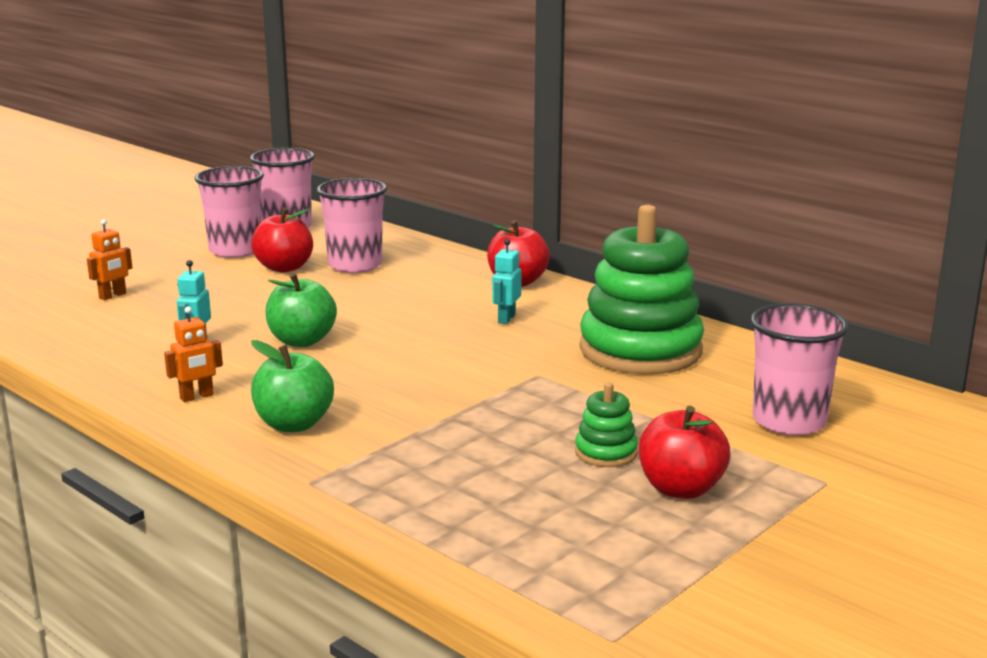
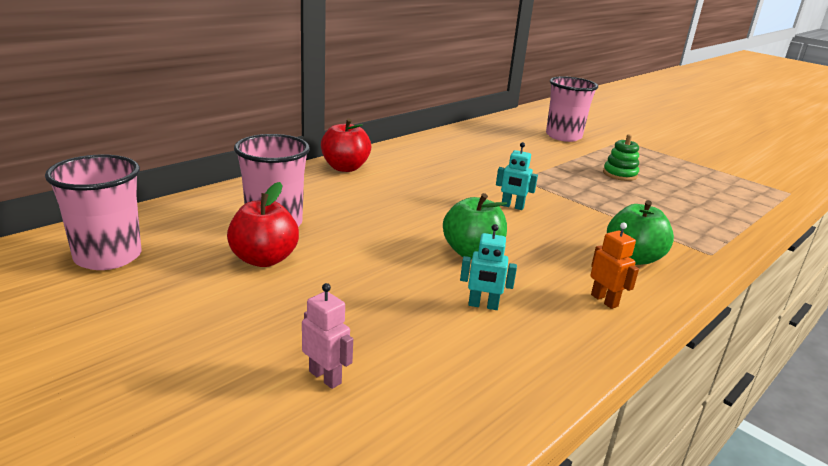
camera: 90 degrees left, 5 degrees up
orange robot [87,219,132,300] -> pink robot [302,283,353,389]
pink cup [195,166,264,258] -> none
turquoise robot [492,239,522,324] -> turquoise robot moved to [496,142,538,210]
green stacking toy [580,205,704,374] -> none
red apple [639,406,731,499] -> none

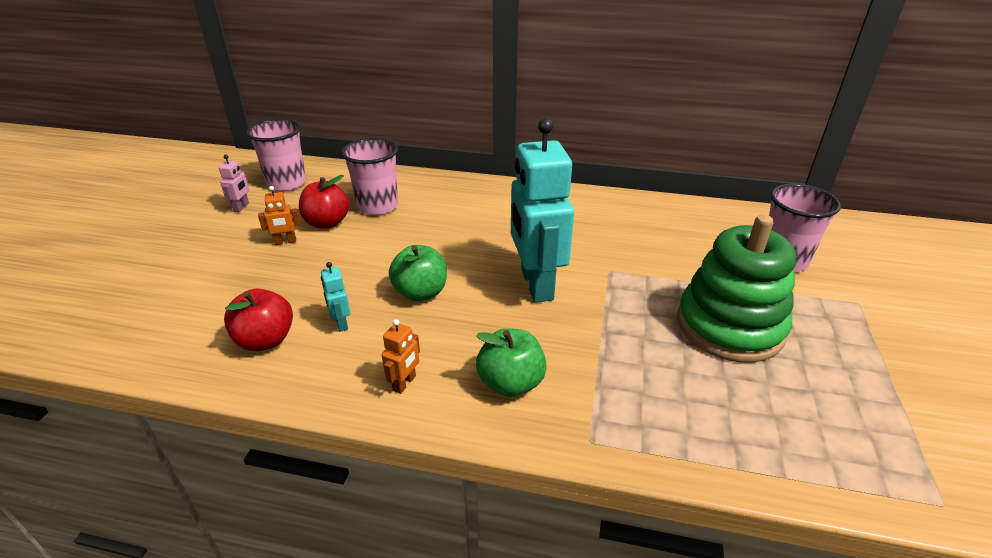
camera: 60 degrees right, 10 degrees up
pink robot [302,283,353,389] -> pink robot moved to [219,154,249,212]
red apple [321,118,371,172] -> red apple moved to [224,288,293,351]
turquoise robot [496,142,538,210] -> turquoise robot [511,118,574,303], size x2.49
green stacking toy [603,134,639,181] -> green stacking toy [677,215,796,363], size x2.34
none -> orange robot [258,186,300,245]

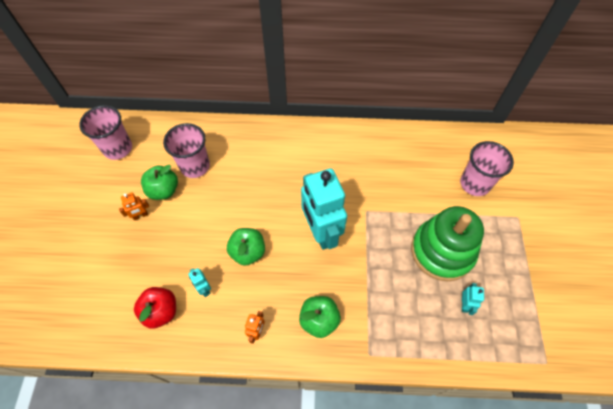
camera: 10 degrees left, 25 degrees up
pink robot [219,154,249,212] -> none
red apple [299,175,349,229] -> green apple [141,165,178,200]
none -> turquoise robot [462,283,484,315]

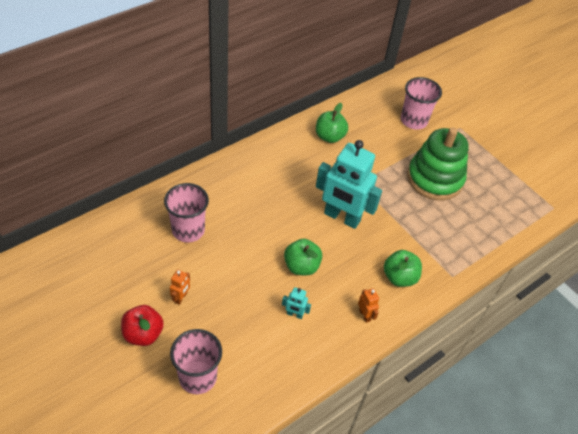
camera: 45 degrees left, 10 degrees down
pink cup [79,105,132,160] -> pink cup moved to [170,329,222,394]
red apple [134,287,176,329] -> red apple moved to [121,305,164,346]
green apple [141,165,178,200] -> green apple moved to [316,103,348,143]
turquoise robot [462,283,484,315] -> none

